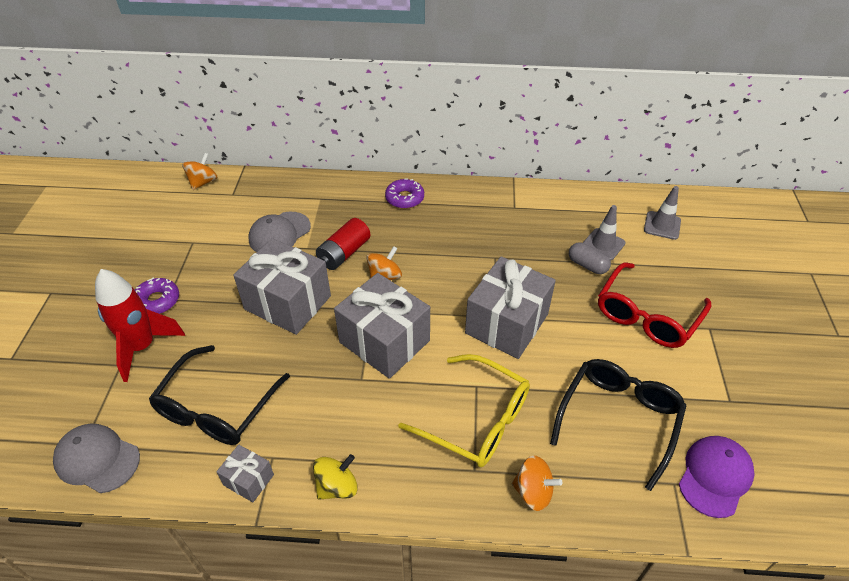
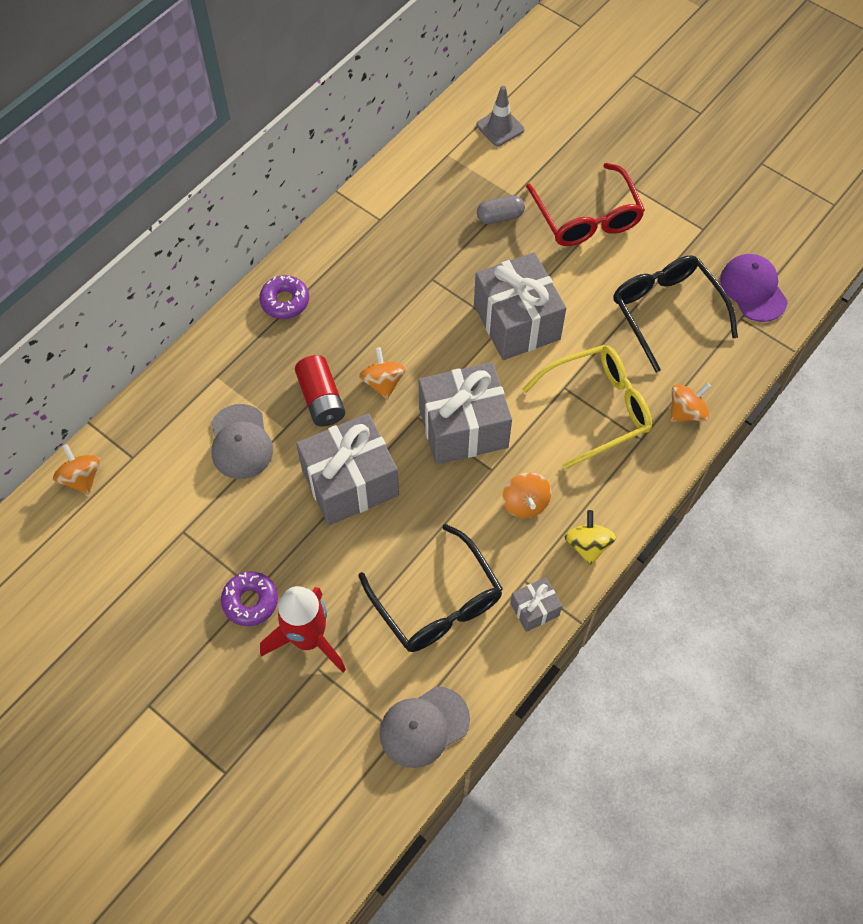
camera: 55 degrees left, 15 degrees up
grey traffic cone [583,205,626,261] -> none
none -> orange spinning top [502,472,551,518]

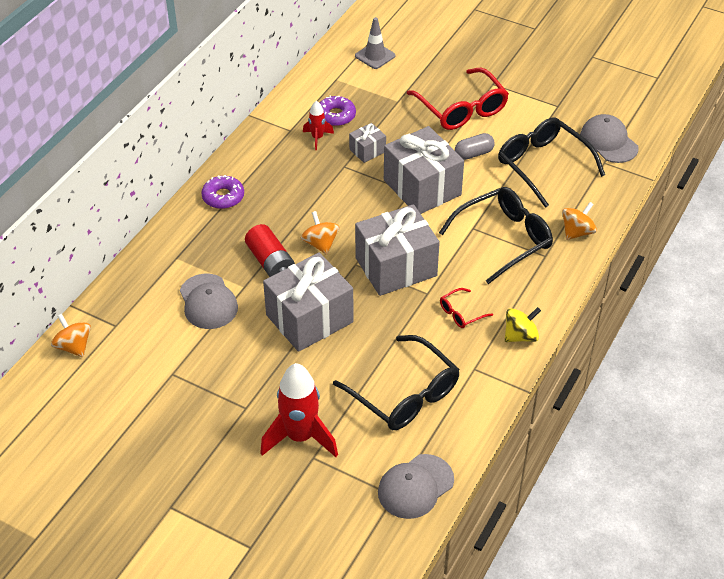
camera: 10 degrees left, 15 degrees down
purple donut [221,572,278,626] -> purple donut moved to [320,95,356,126]
grey capsule [477,195,525,224] -> grey capsule moved to [455,133,495,160]
orange spinning top [502,472,551,518] -> red glasses [440,288,493,328]
grey gift [510,577,562,632] -> grey gift moved to [349,123,386,163]
yellow glasses [522,345,652,469] -> black glasses [439,187,553,284]
yellow spinning top [565,510,616,565] -> yellow spinning top turned 75 degrees clockwise [505,307,541,342]
purple cap [720,254,788,322] -> grey cap [580,114,639,163]
none -> red rocket [303,101,334,150]

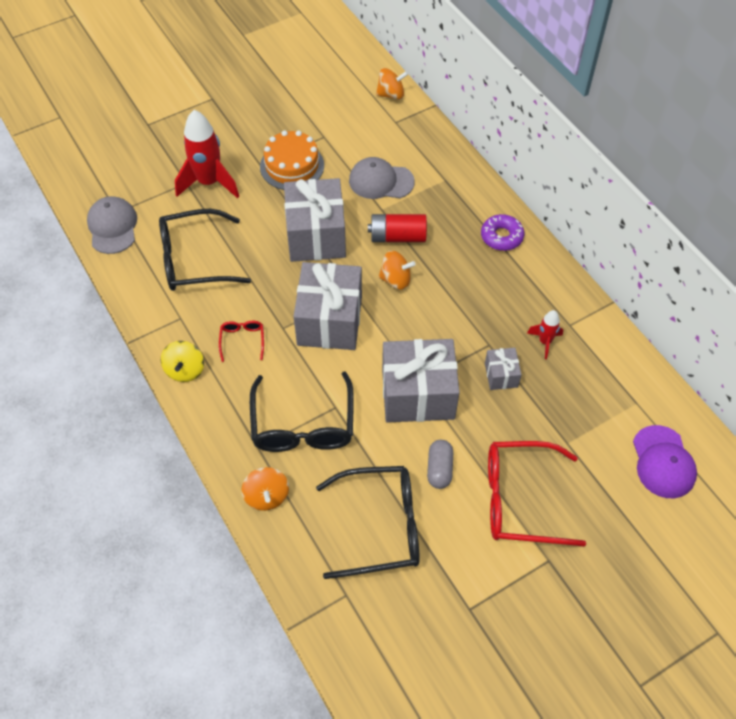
camera: 120 degrees right, 10 degrees up
purple donut [320,95,356,126] -> none
grey traffic cone [355,17,395,69] -> purple cap [633,425,697,498]
grey cap [580,114,639,163] -> none
none -> orange cake [260,130,324,190]

